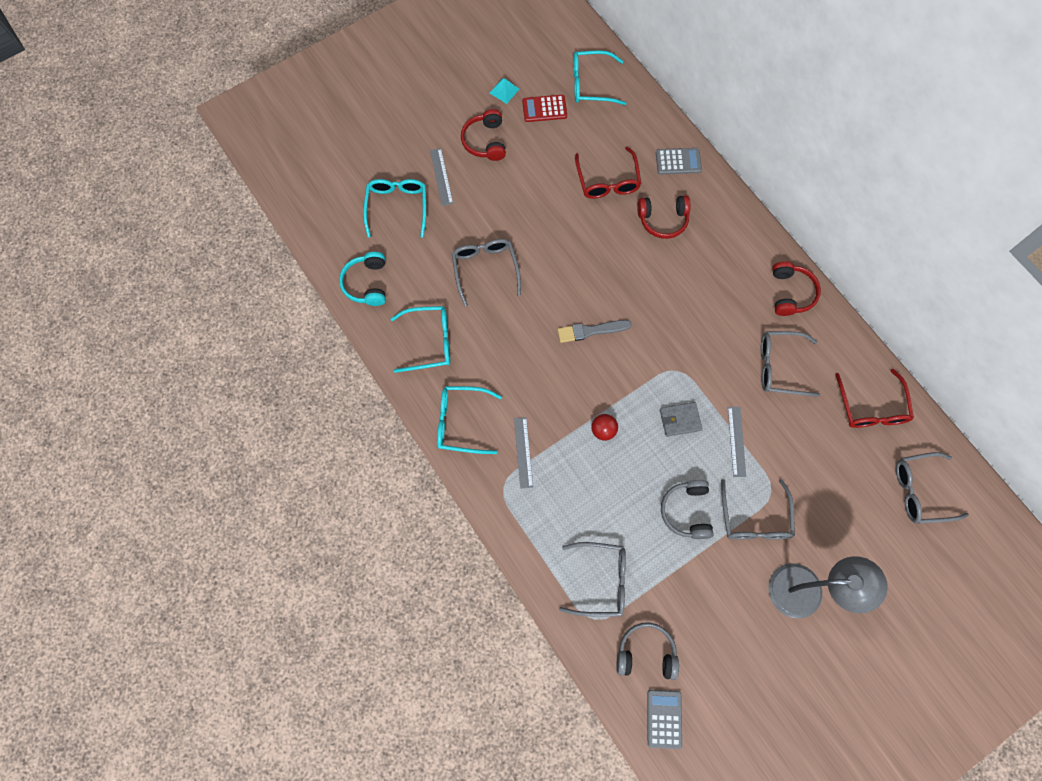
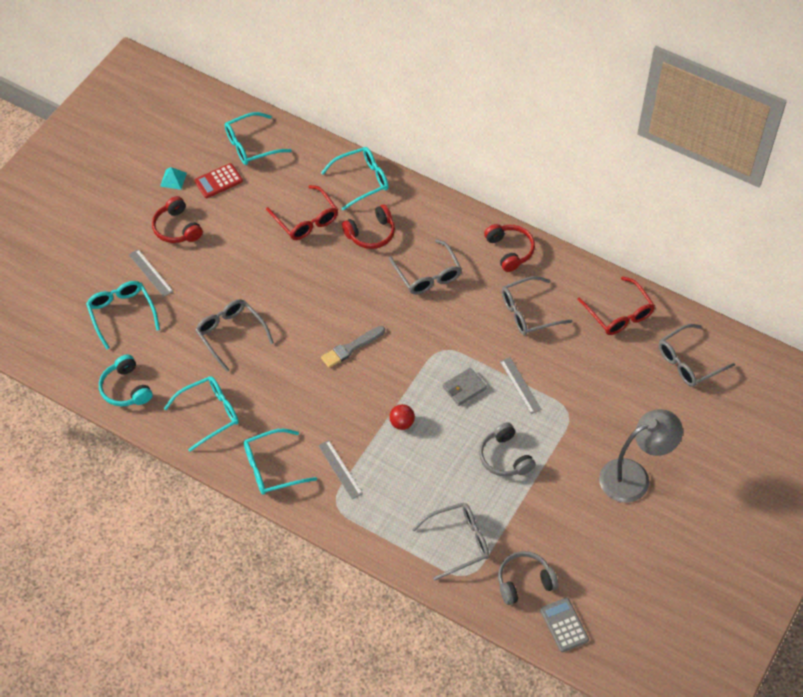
camera: 25 degrees left, 15 degrees down
grey calculator [656,148,702,174] -> turquoise glasses [321,147,389,210]
grey glasses [721,479,795,540] -> grey glasses moved to [389,239,462,294]

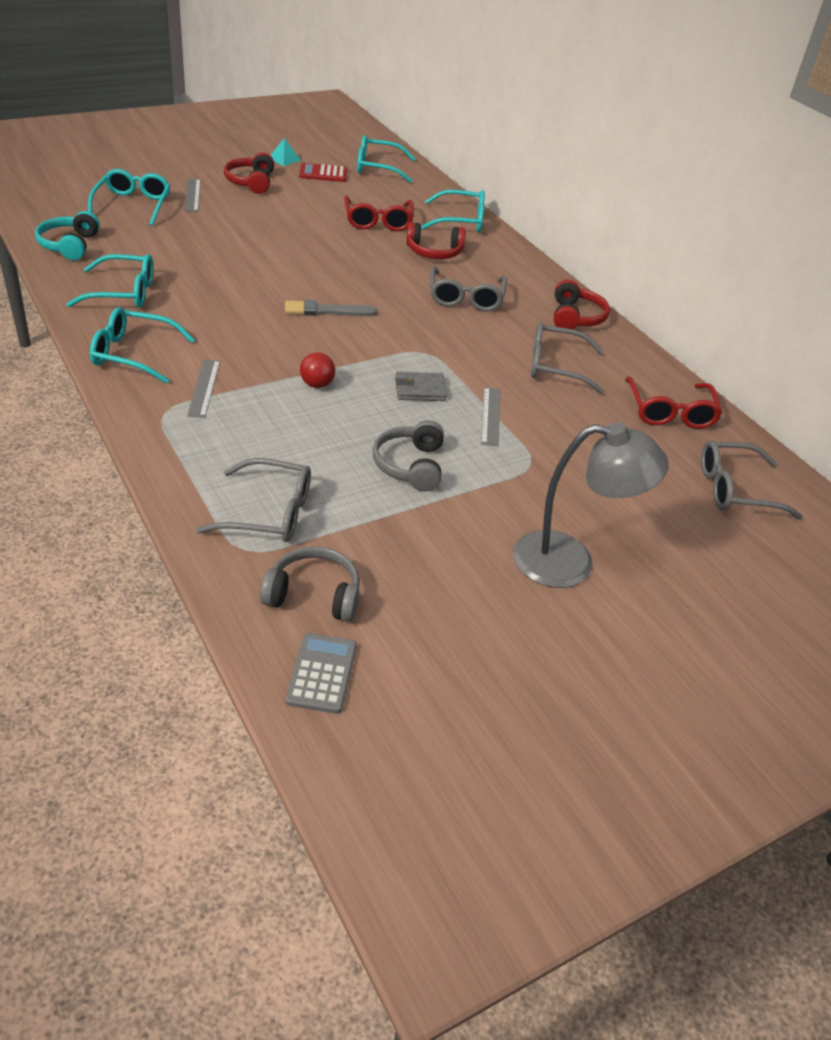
camera: 25 degrees right, 15 degrees down
grey glasses [195,299,274,372] -> none

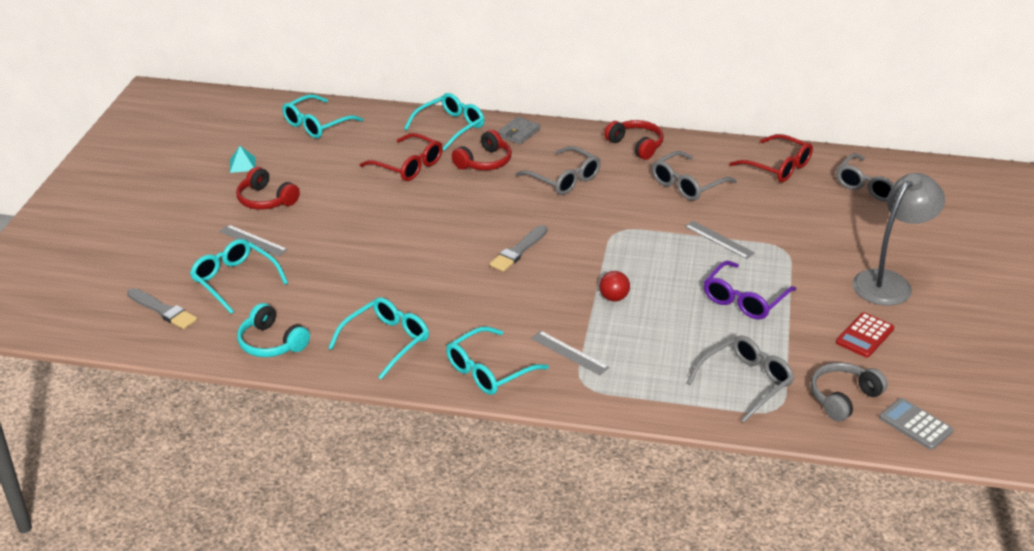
camera: 45 degrees left, 5 degrees down
red calculator [299,163,347,182] -> red calculator moved to [836,312,894,358]
grey headphones [373,420,444,491] -> purple glasses [704,261,796,319]
grey wallet [395,372,447,401] -> grey wallet moved to [498,117,540,144]
none -> grey brush [127,288,197,329]

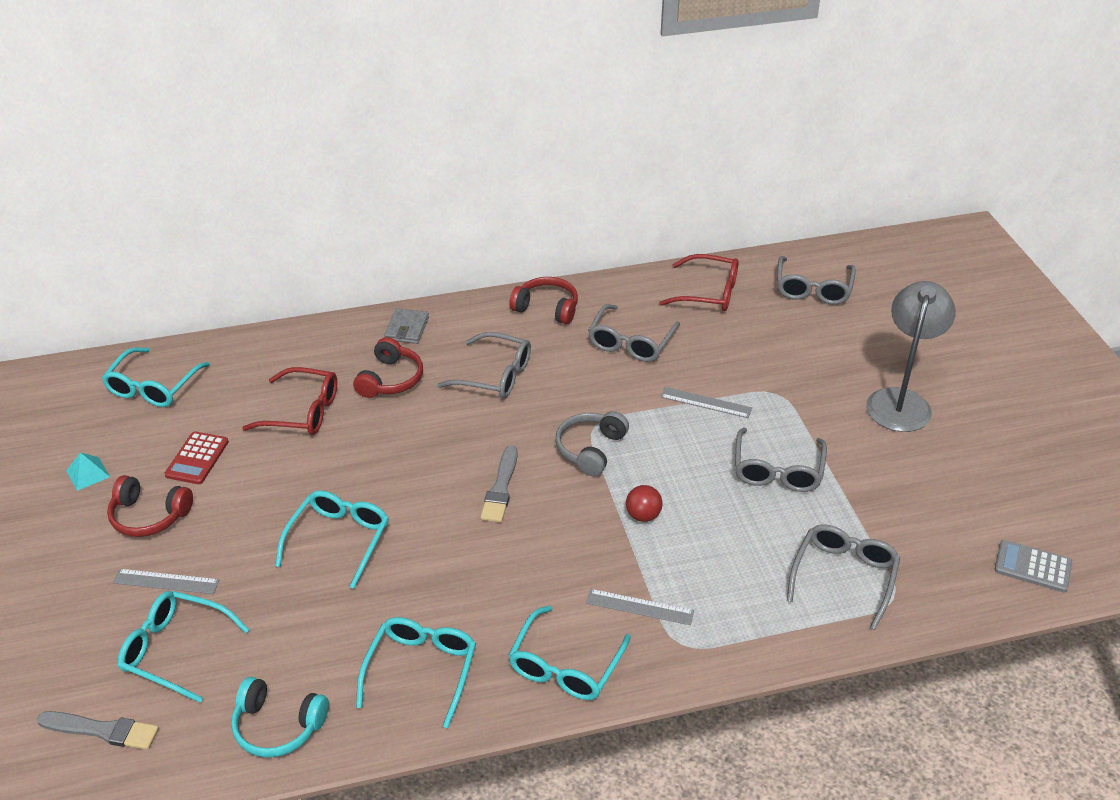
camera: 25 degrees left, 5 degrees up
turquoise glasses [404,93,484,151] -> turquoise glasses moved to [275,491,389,589]
purple glasses [704,261,796,319] -> grey glasses [735,428,827,492]
grey headphones [811,362,888,421] -> grey headphones moved to [555,411,629,476]
red calculator [836,312,894,358] -> red calculator moved to [164,431,229,484]

